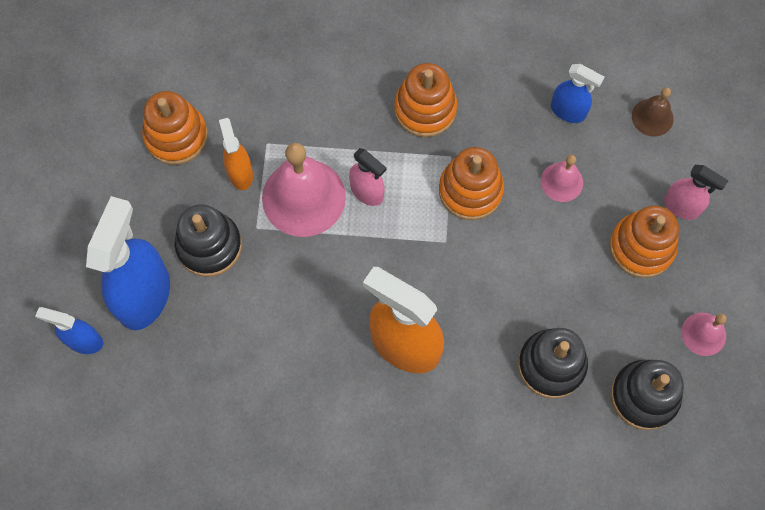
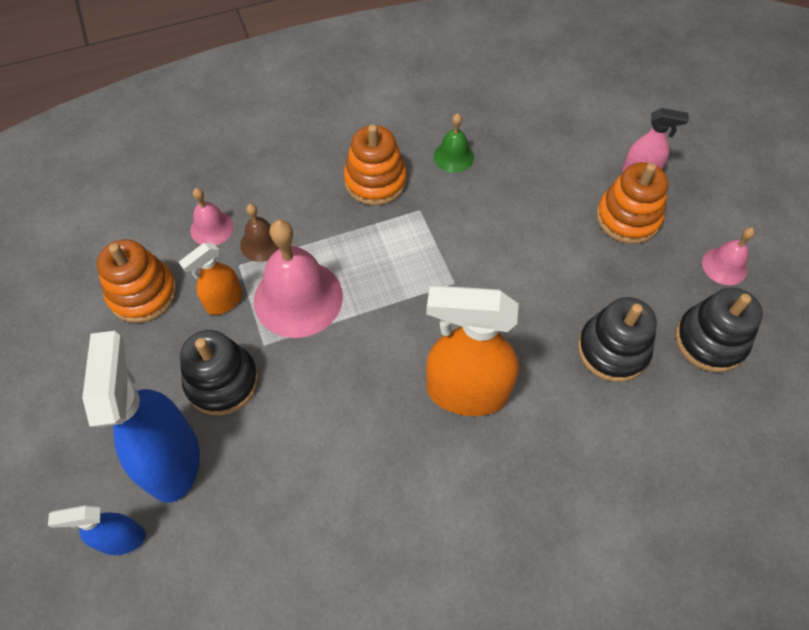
camera: 25 degrees left, 10 degrees down
orange spray bottle [219,118,253,190] -> orange spray bottle turned 90 degrees counterclockwise [179,243,243,315]
pink spray bottle [349,148,386,206] -> none
orange stacking toy [439,147,504,220] -> none
pink bell [541,155,583,202] -> pink bell moved to [190,188,234,245]
blue spray bottle [551,64,604,123] -> none
brown bell [632,87,674,136] -> brown bell moved to [240,204,279,262]
none -> green bell [434,113,474,173]

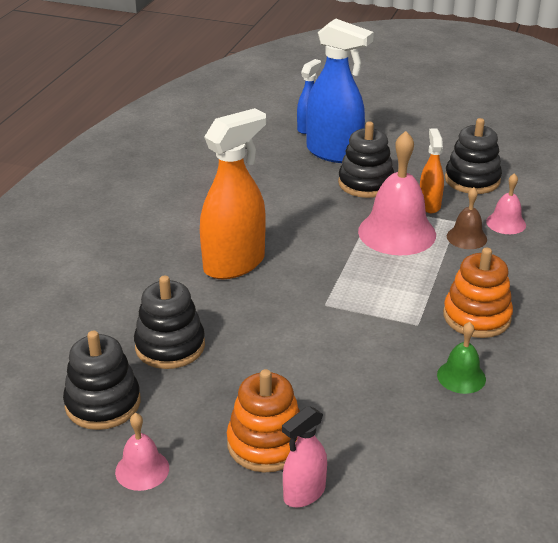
camera: 130 degrees right, 25 degrees down
orange stacking toy [97,239,177,323] -> black stacking toy [445,118,502,194]

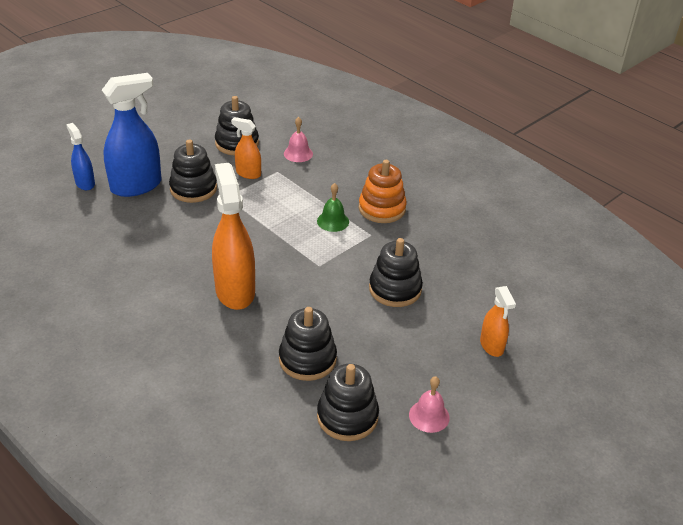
camera: 65 degrees left, 5 degrees up
orange stacking toy [227,369,300,473] -> none
pink spray bottle [282,406,327,507] -> orange spray bottle [480,286,516,357]
pink bell [358,131,436,255] -> none
green bell [437,322,486,394] -> green bell moved to [317,183,349,232]
brown bell [447,187,487,249] -> none
none -> black stacking toy [369,238,423,307]

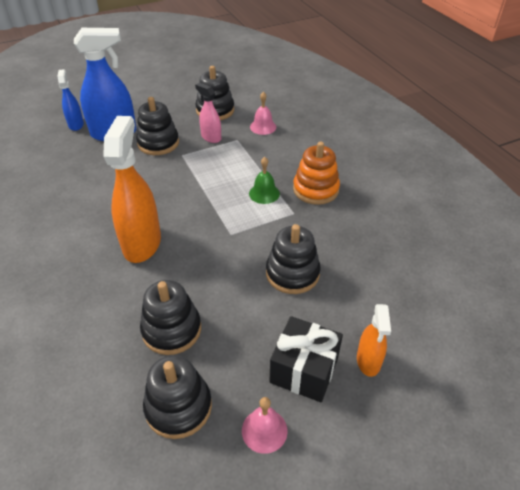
camera: 20 degrees right, 5 degrees up
orange spray bottle [231,117,261,179] -> pink spray bottle [195,83,221,143]
none -> black gift [270,316,343,402]

